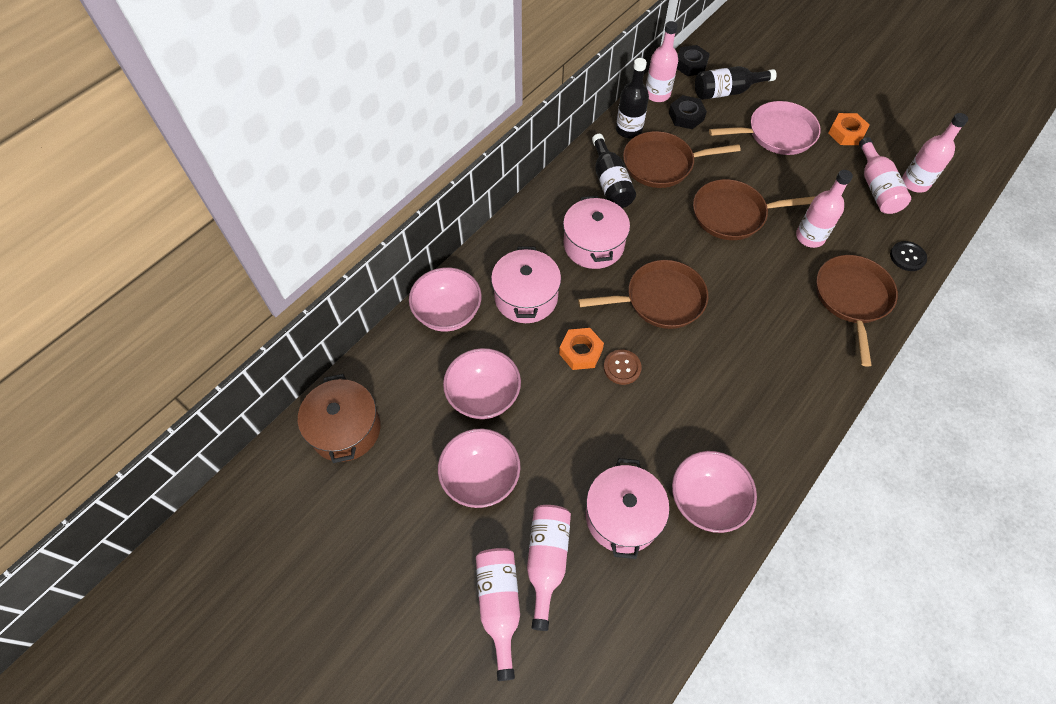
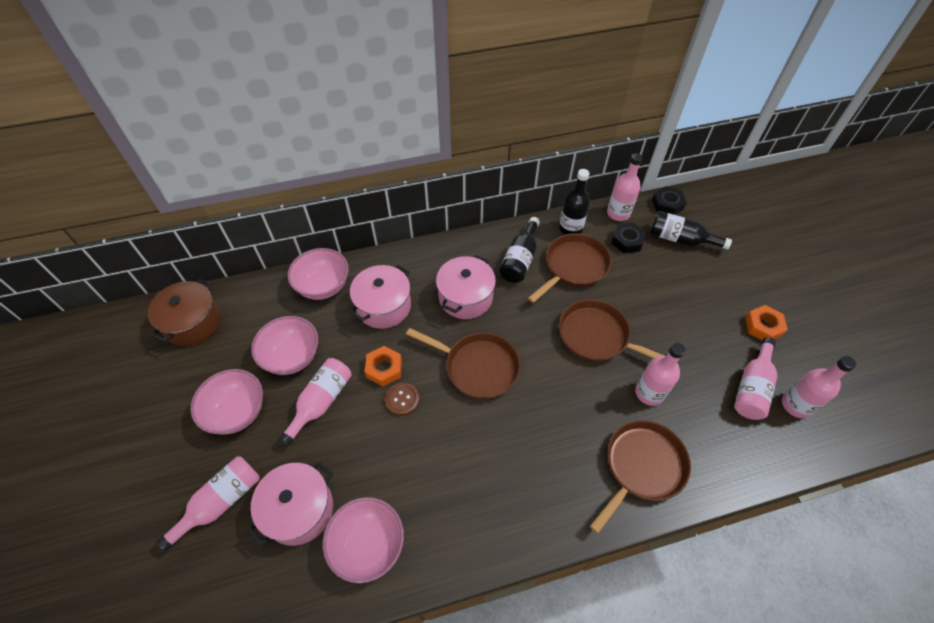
camera: 35 degrees right, 5 degrees down
pink bottle [476,548,520,681] -> pink bottle moved to [278,358,352,446]
brown pan [623,131,741,188] -> brown pan turned 105 degrees clockwise [528,233,611,303]
pink pan [709,101,821,155] -> none
black button [890,241,927,271] -> none

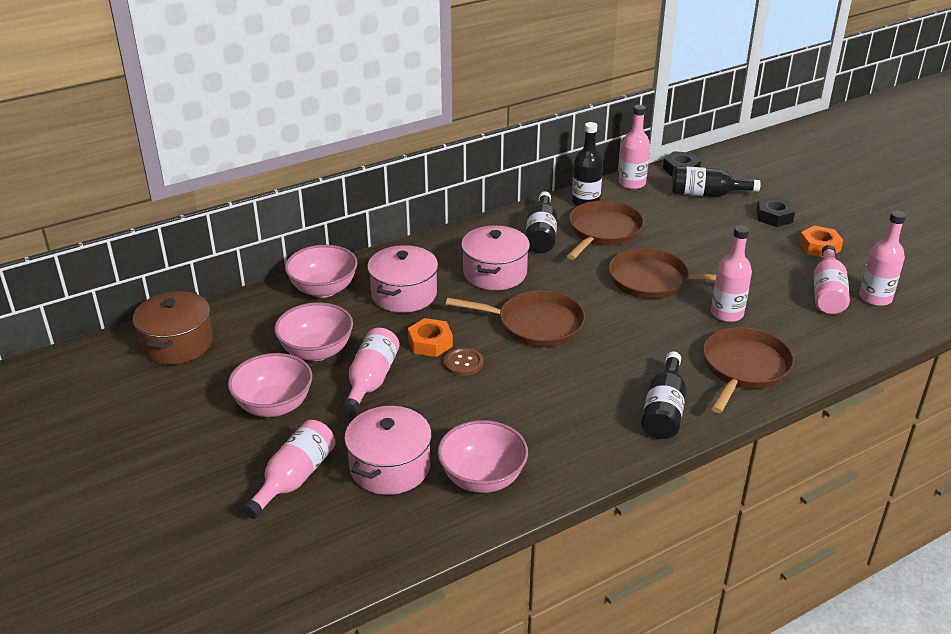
camera: 15 degrees left, 20 degrees down
black nut [611,223,646,253] -> black nut moved to [756,196,795,227]
none -> black bottle [641,352,686,439]

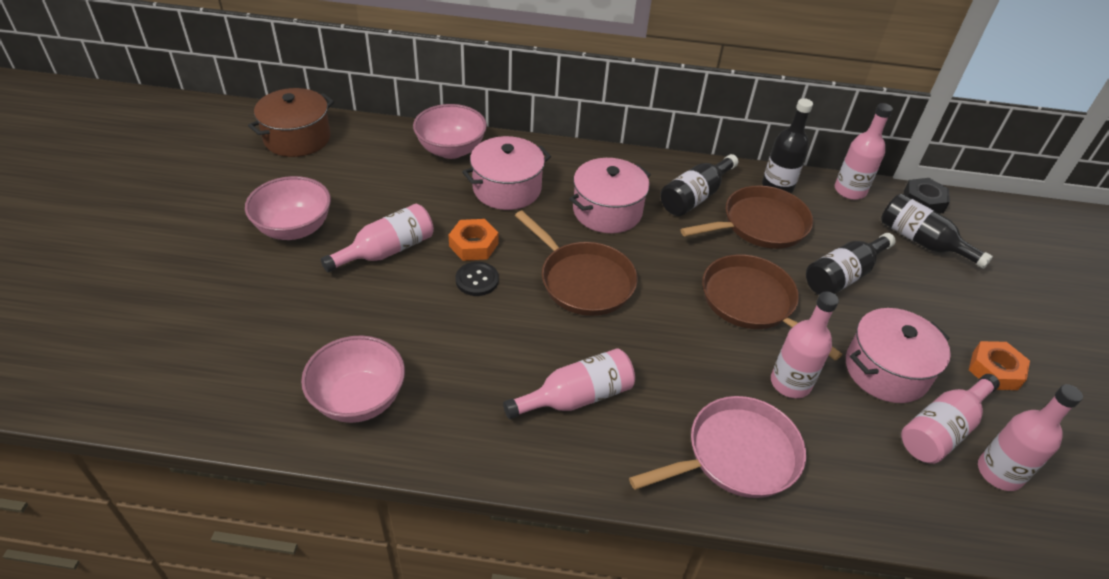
camera: 35 degrees right, 10 degrees up
pink bottle [243,420,336,519] -> pink bottle moved to [503,348,635,419]
pink bowl [274,302,353,361] -> none
pink pot [344,405,432,495] -> pink pot moved to [846,308,951,403]
brown button [444,347,484,376] -> black button [456,262,499,296]
black bottle [641,352,686,439] -> black bottle moved to [806,233,896,295]
brown pan [703,327,794,413] -> pink pan [629,396,806,498]
black nut [756,196,795,227] -> none

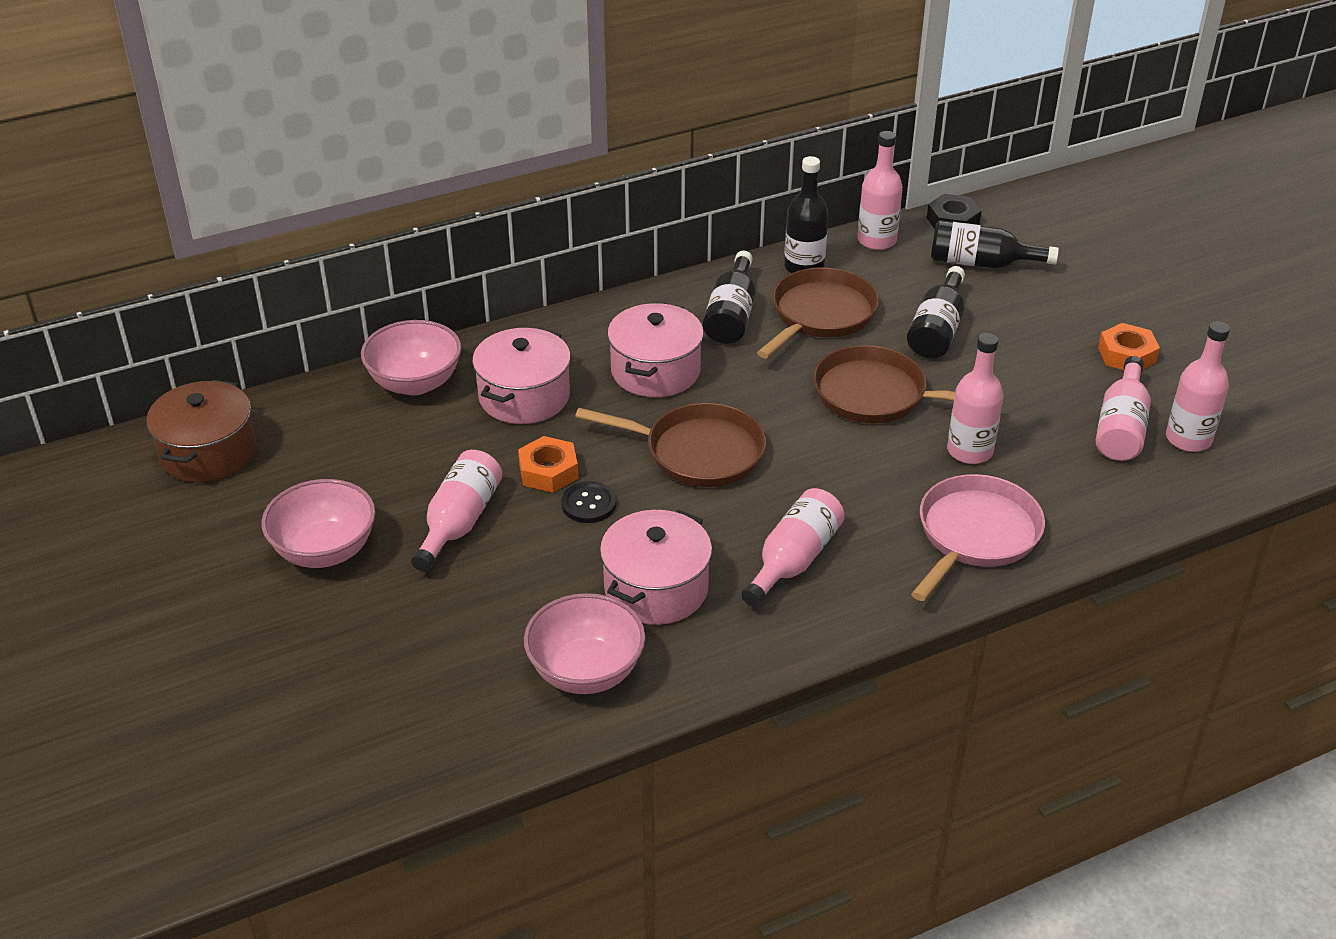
camera: 30 degrees left, 5 degrees down
pink pot [846,308,951,403] -> pink pot moved to [600,509,712,625]

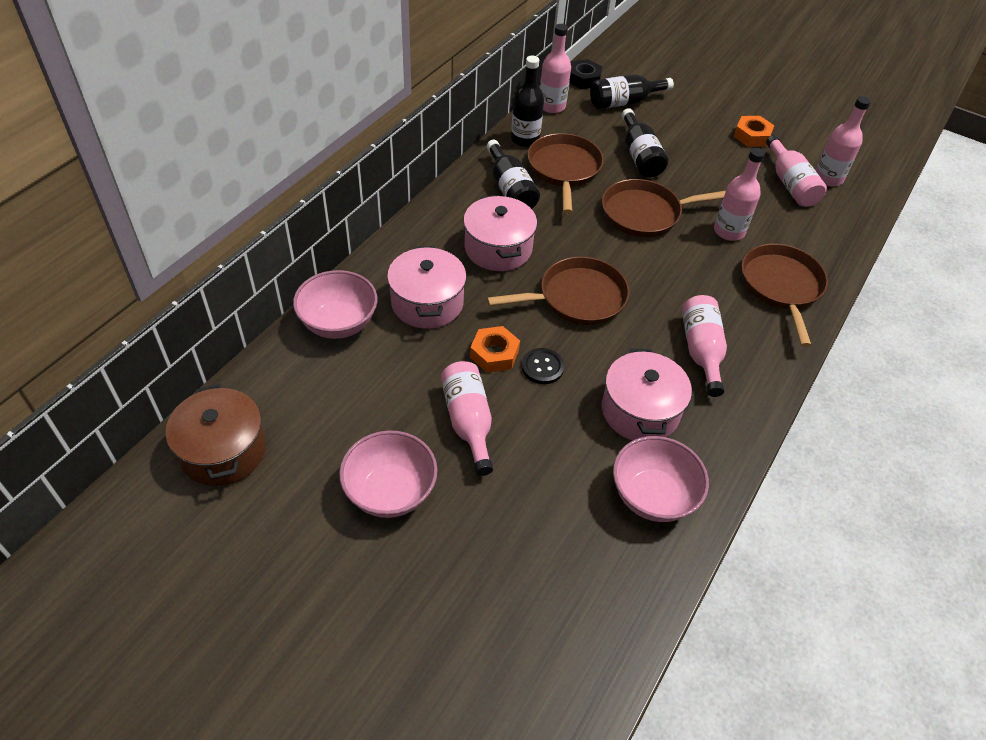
camera: 35 degrees left, 10 degrees up
pink pan [911,474,1045,601] -> brown pan [742,244,828,347]

